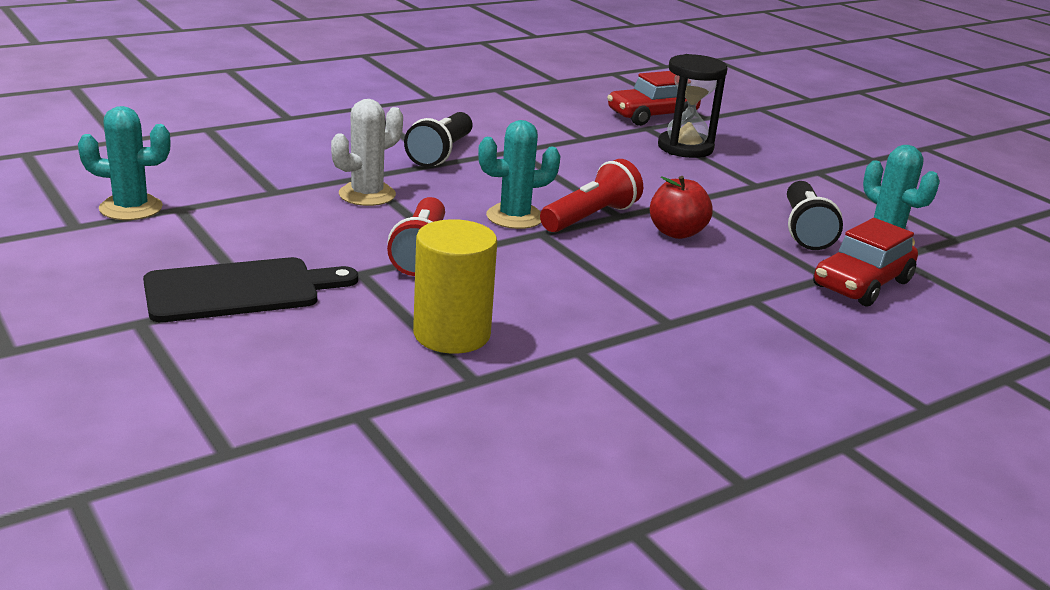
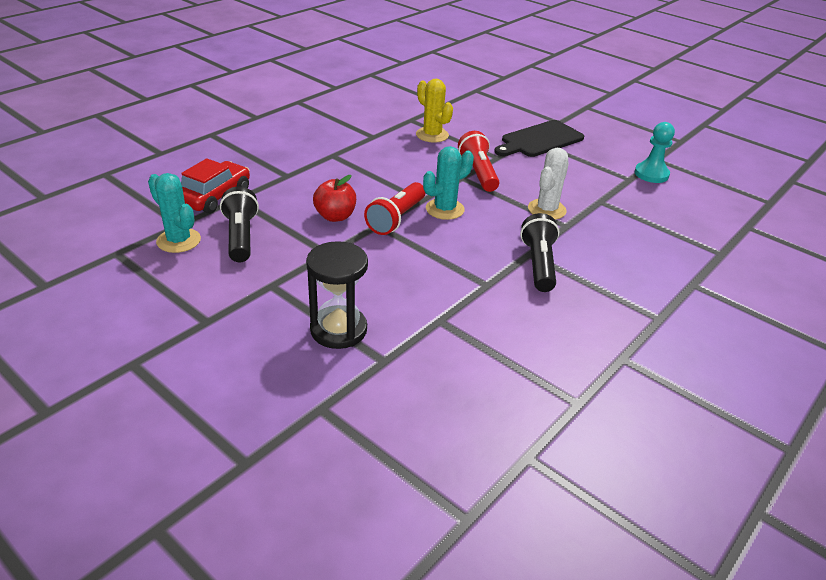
camera: 165 degrees right, 10 degrees up
turquoise cactus [78,106,170,220] -> turquoise pawn [635,122,675,183]
yellow cylinder [413,219,497,353] -> yellow cactus [416,79,453,143]
red car [607,71,701,126] -> none

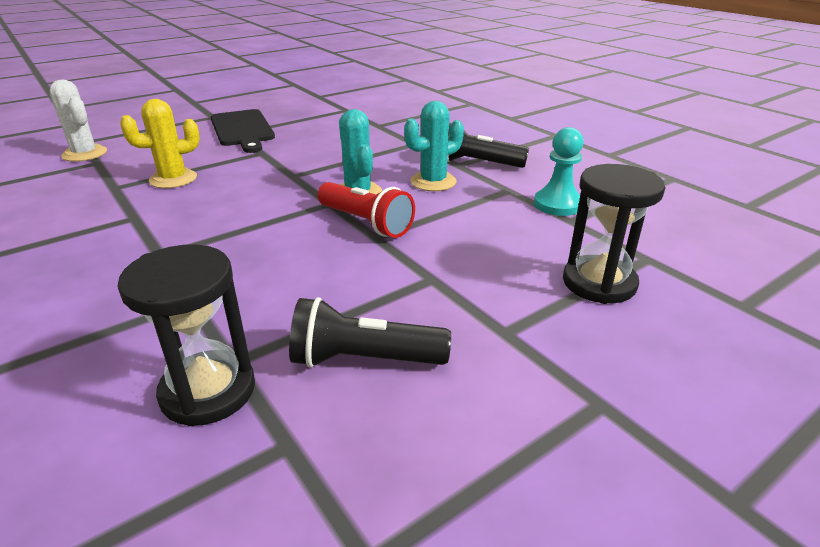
camera: 75 degrees left, 5 degrees down
turquoise cactus [148,173,201,253] -> turquoise cactus moved to [404,101,464,191]
red car [181,158,250,214] -> black hourglass [117,244,255,426]
red apple [313,175,356,222] -> none
red flashlight [458,131,499,192] -> none
white cactus [528,148,569,220] -> white cactus moved to [50,80,107,162]
turquoise pawn [635,122,675,183] -> turquoise pawn moved to [534,127,584,216]

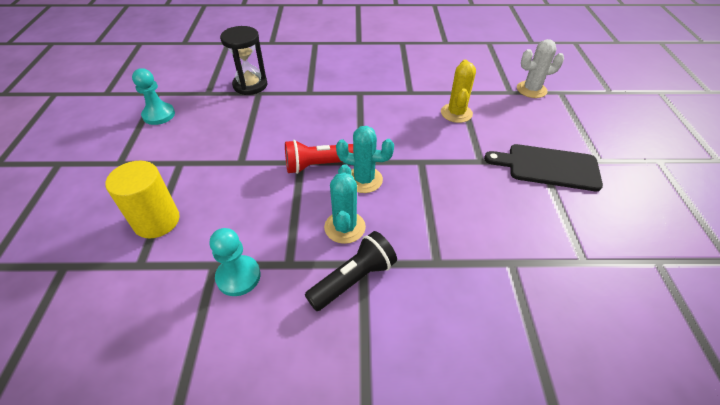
camera: 125 degrees right, 15 degrees up
black flashlight [289,297,451,368] -> none
black hourglass [563,164,665,304] -> yellow cylinder [105,161,179,238]
none -> turquoise pawn [132,68,175,125]

